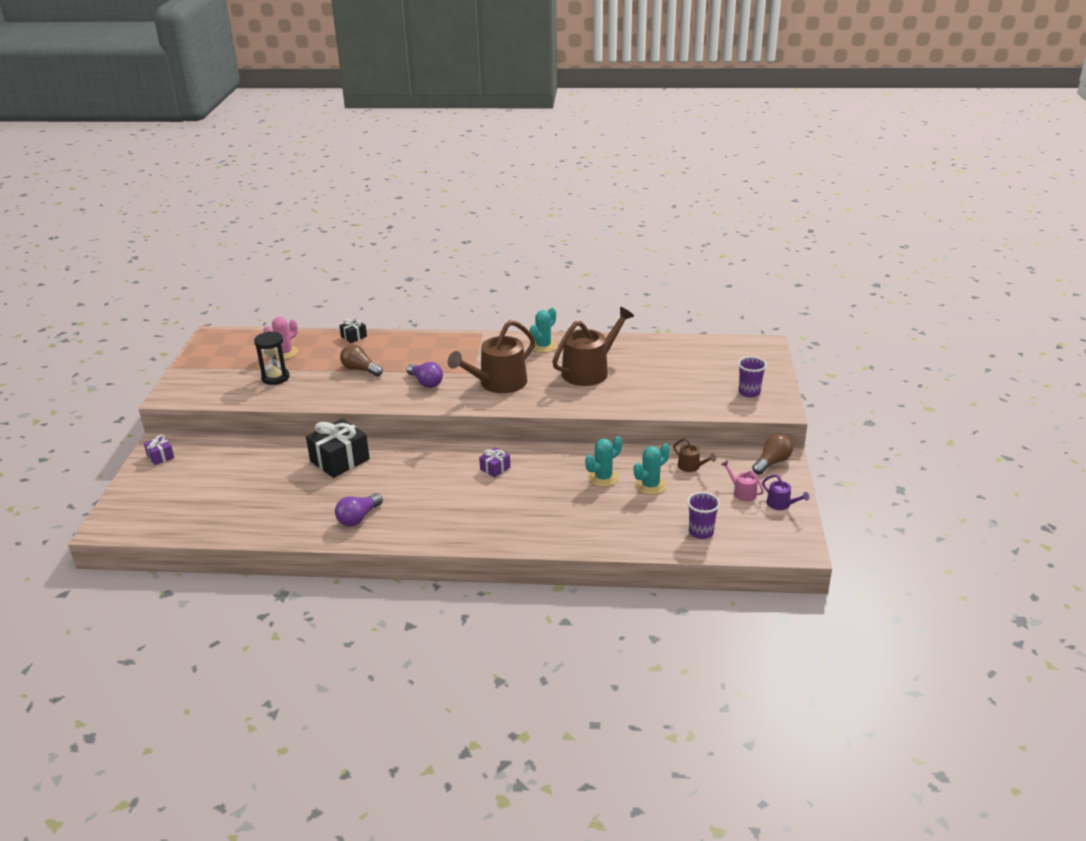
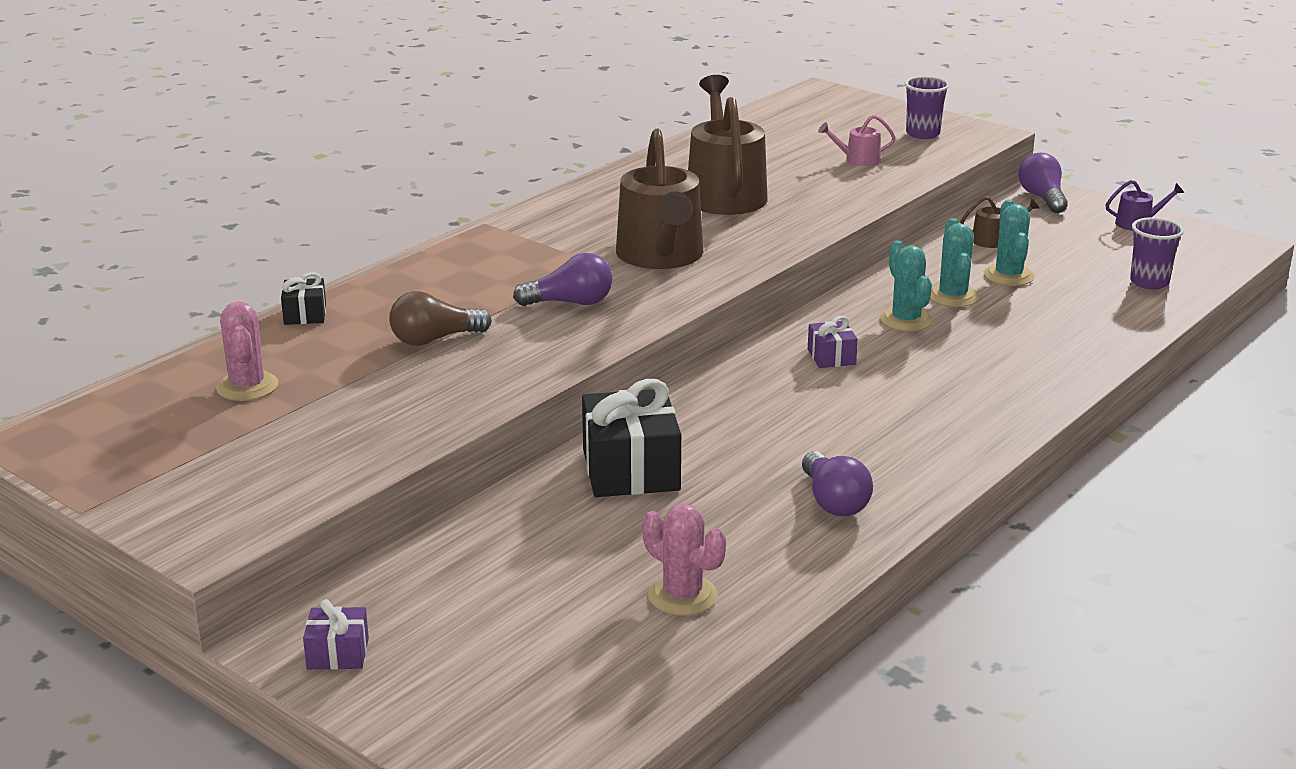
camera: 55 degrees left, 5 degrees down
black hourglass [254,331,289,385] -> none
turquoise cactus [530,308,557,353] -> turquoise cactus moved to [880,240,933,332]
pink watering can [721,460,764,501] -> pink watering can moved to [818,115,896,166]
brown light bulb [752,434,793,475] -> purple light bulb [1018,153,1068,213]
none -> pink cactus [642,504,726,616]

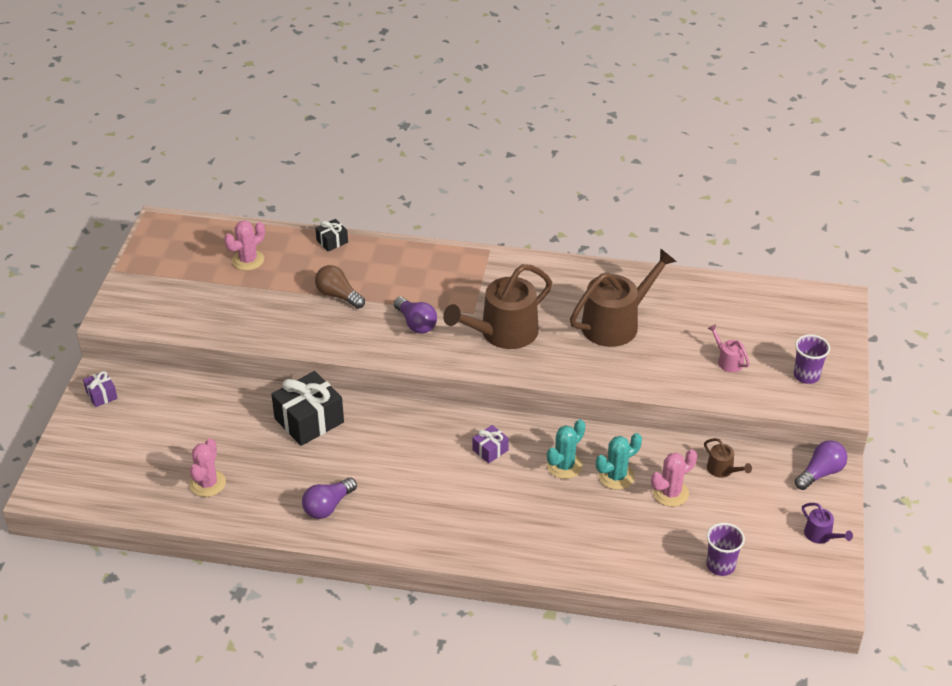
camera: 60 degrees right, 15 degrees up
turquoise cactus [984,200,1035,286] -> pink cactus [651,449,697,507]

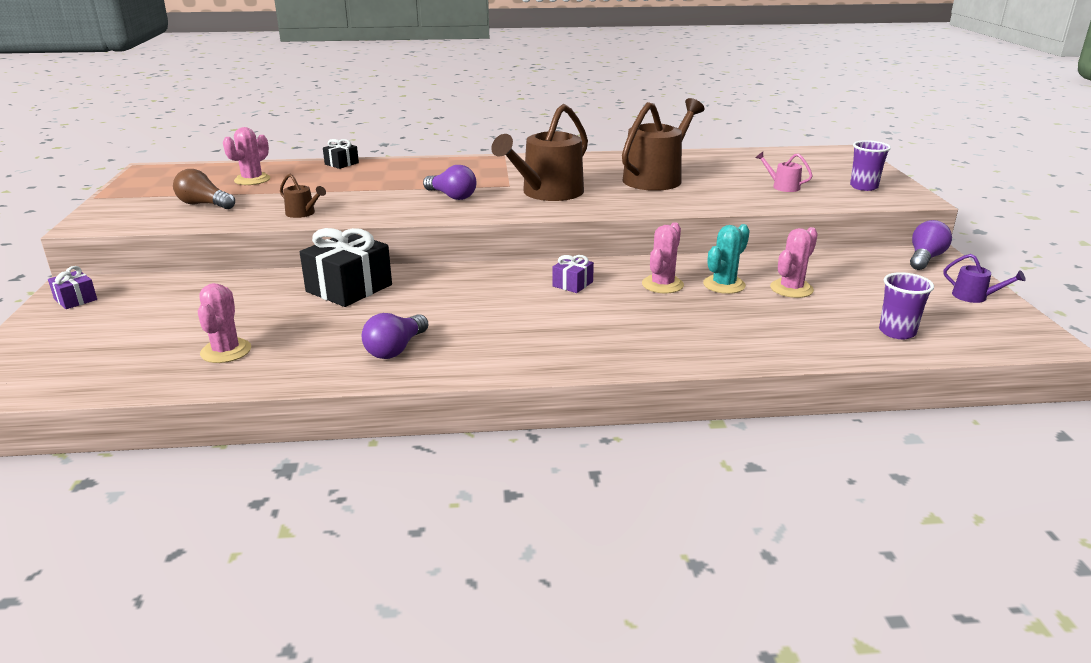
camera: 15 degrees left, 15 degrees down
brown light bulb [315,265,365,309] -> brown light bulb moved to [173,169,235,209]
turquoise cactus [547,419,585,479] -> pink cactus [642,222,684,293]
brown watering can [704,438,752,478] -> brown watering can moved to [280,174,326,218]

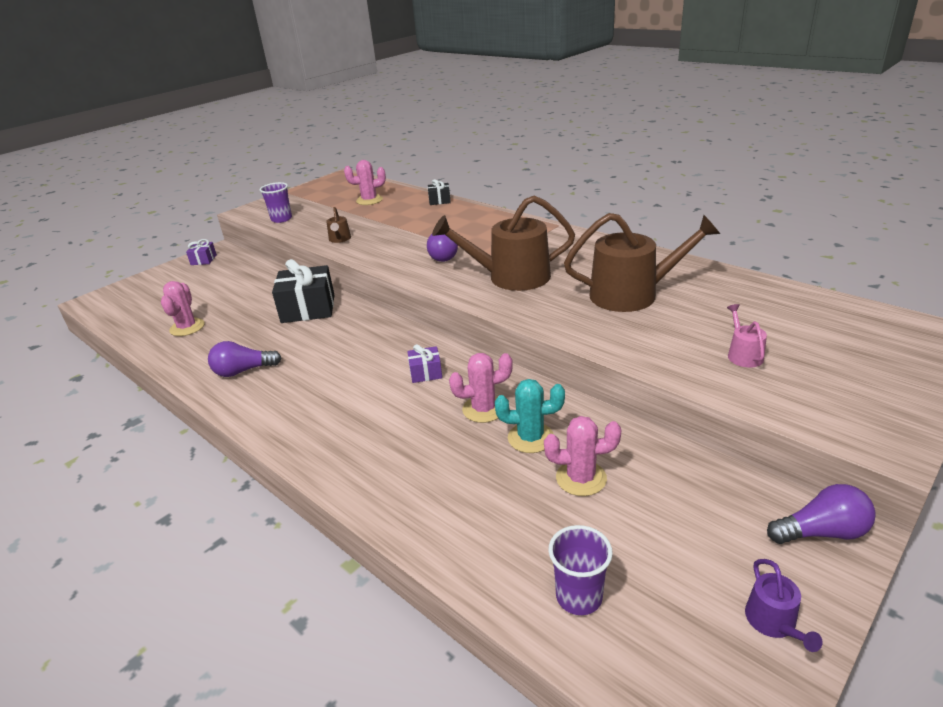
camera: 50 degrees right, 5 degrees up
brown light bulb [173,169,235,209] -> none
pink cactus [198,283,251,363] -> pink cactus turned 45 degrees counterclockwise [161,281,205,336]
purple cup [850,140,891,191] -> purple cup moved to [260,182,292,223]

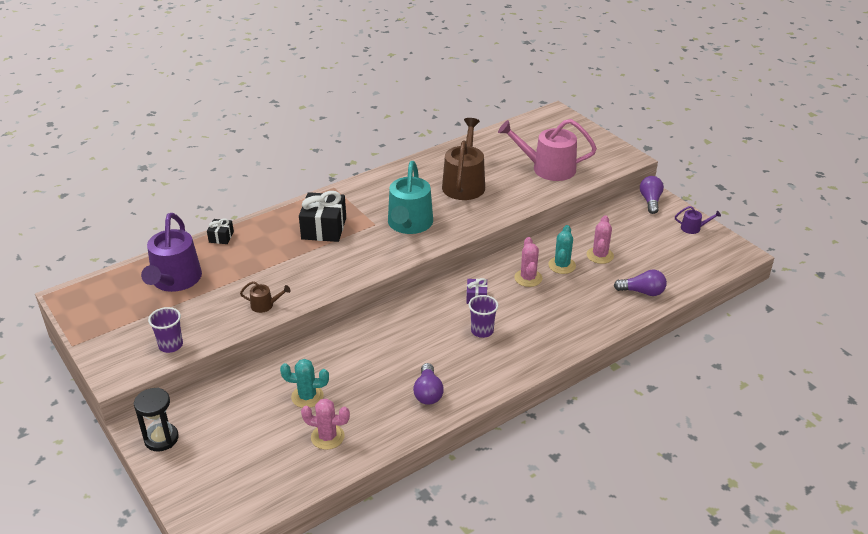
camera: 80 degrees left, 5 degrees up
purple gift [186,239,217,265] -> black hourglass [134,388,179,451]
black gift [272,259,334,323] -> black gift moved to [299,191,346,242]
pink cactus [344,160,386,205] -> purple watering can [141,213,202,292]
purple light bulb [427,234,458,262] -> purple light bulb moved to [614,270,667,296]
brown watering can [432,195,575,291] -> turquoise watering can [388,161,433,234]
purple cup [548,525,613,615] -> purple cup moved to [469,295,498,338]
pink watering can [727,304,767,368] -> pink watering can [498,119,597,181], size x2.28
none -> turquoise cactus [280,359,329,408]

